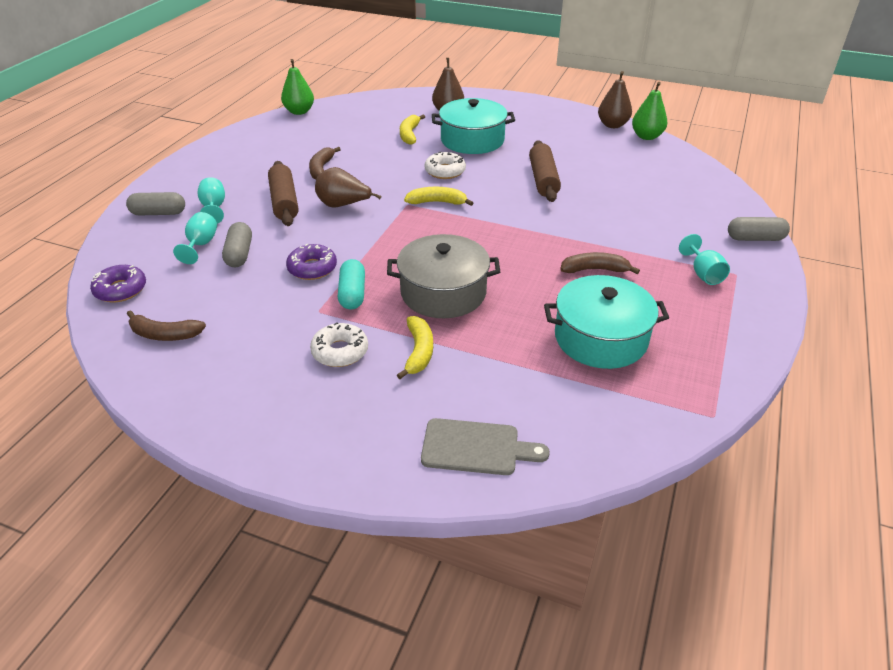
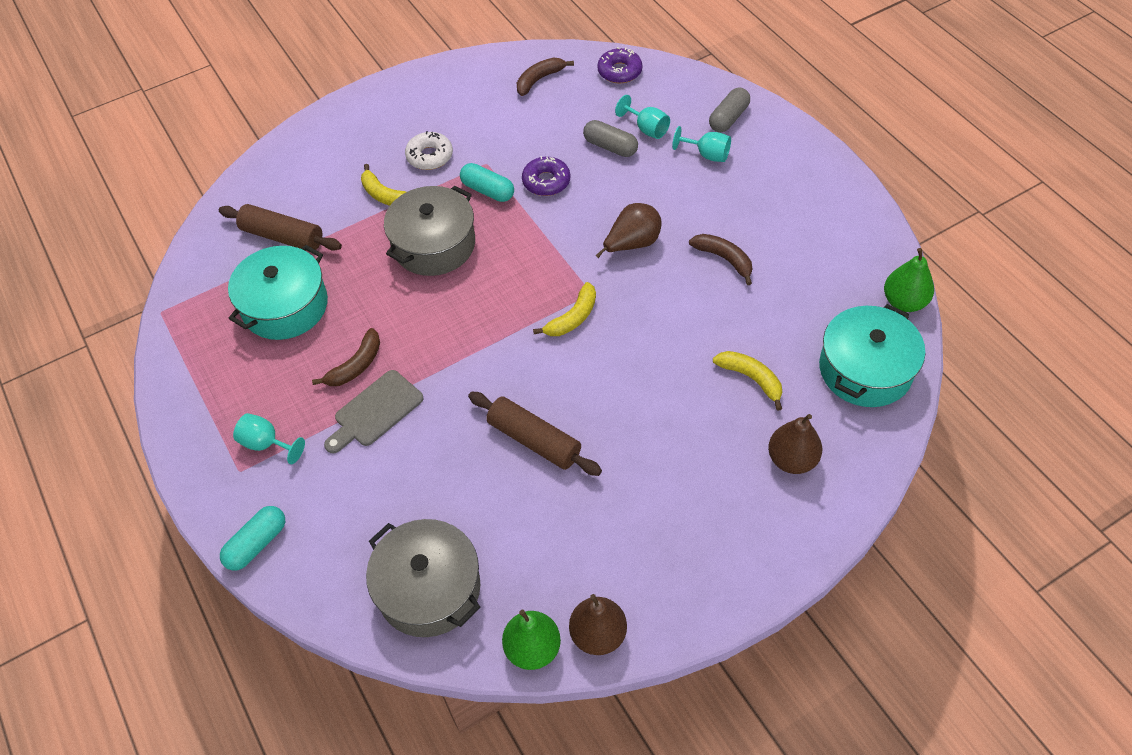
camera: 130 degrees right, 15 degrees up
brown rolling pin [268,161,298,226] -> brown rolling pin moved to [219,204,342,251]
grey cutting board [421,418,550,475] -> grey cutting board moved to [324,370,424,454]
white donut [425,151,466,179] -> none
turquoise pot [432,98,515,154] -> turquoise pot moved to [819,304,925,407]
grey capsule [728,217,790,241] -> turquoise capsule [220,506,285,571]
none -> grey pot [366,519,480,637]

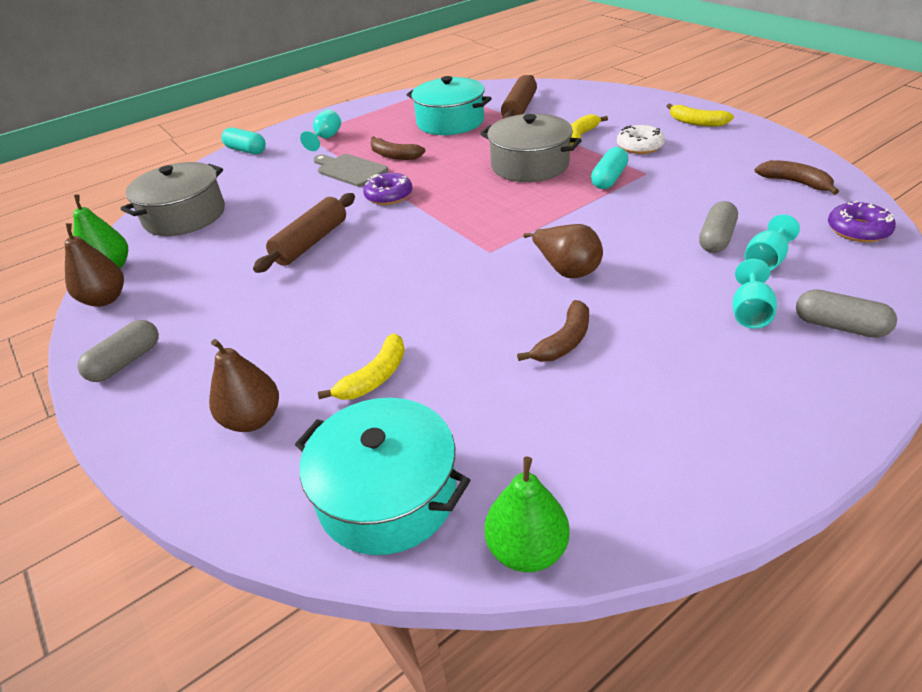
camera: 85 degrees right, 15 degrees down
purple donut [522,156,570,196] -> purple donut moved to [363,173,412,205]
yellow banana [533,282,596,336] -> yellow banana moved to [667,104,734,126]
none -> grey capsule [77,320,159,382]

